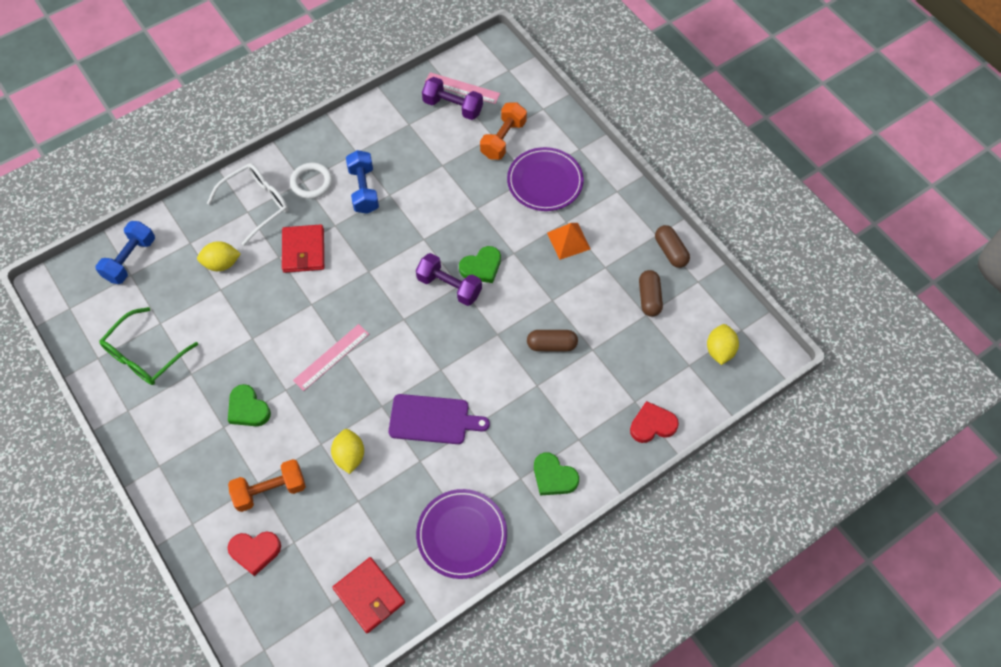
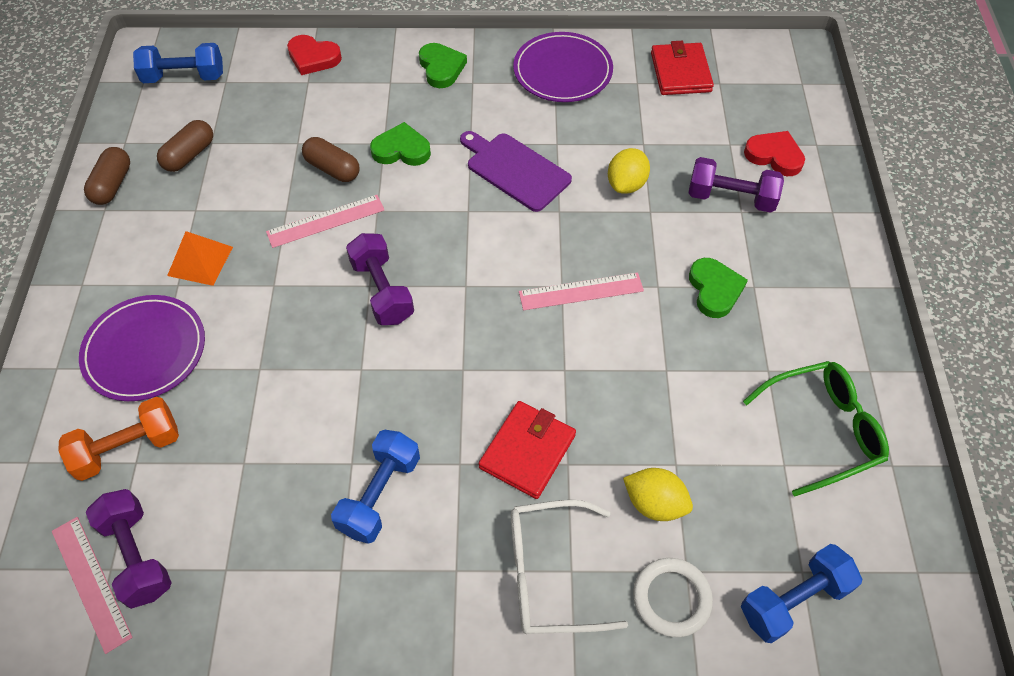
camera: 145 degrees left, 5 degrees down
orange dumbbell [228,459,306,512] -> purple dumbbell [688,157,784,213]
white ring [290,163,332,199] -> white ring moved to [633,558,713,637]
green heart [459,246,501,283] -> green heart moved to [370,122,431,166]
yellow lemon [707,324,739,365] -> blue dumbbell [133,43,223,83]
none -> pink ruler [266,195,385,248]

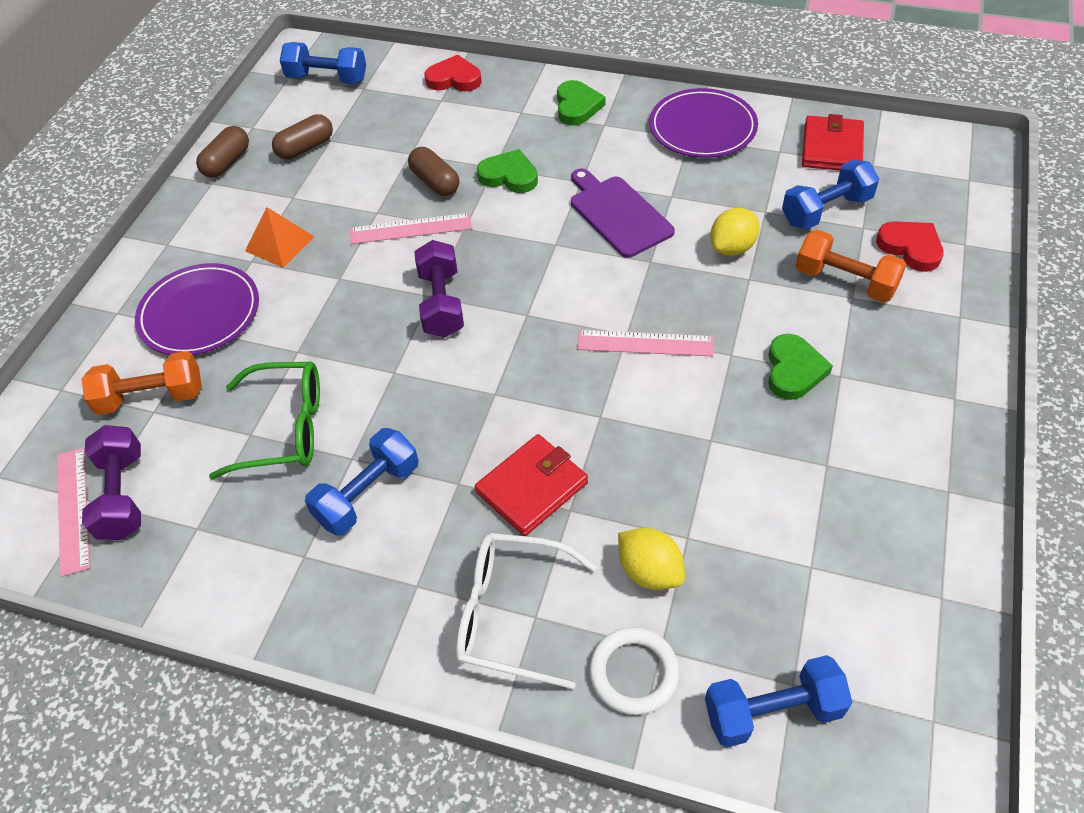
camera: 20 degrees right, 5 degrees down
red heart [287,35,342,75] -> red heart turned 150 degrees clockwise [425,55,482,91]
purple dumbbell [688,157,784,213] -> orange dumbbell [795,230,907,302]
green glasses [743,361,889,497] -> green glasses moved to [209,362,320,479]
none -> blue dumbbell [782,160,879,229]

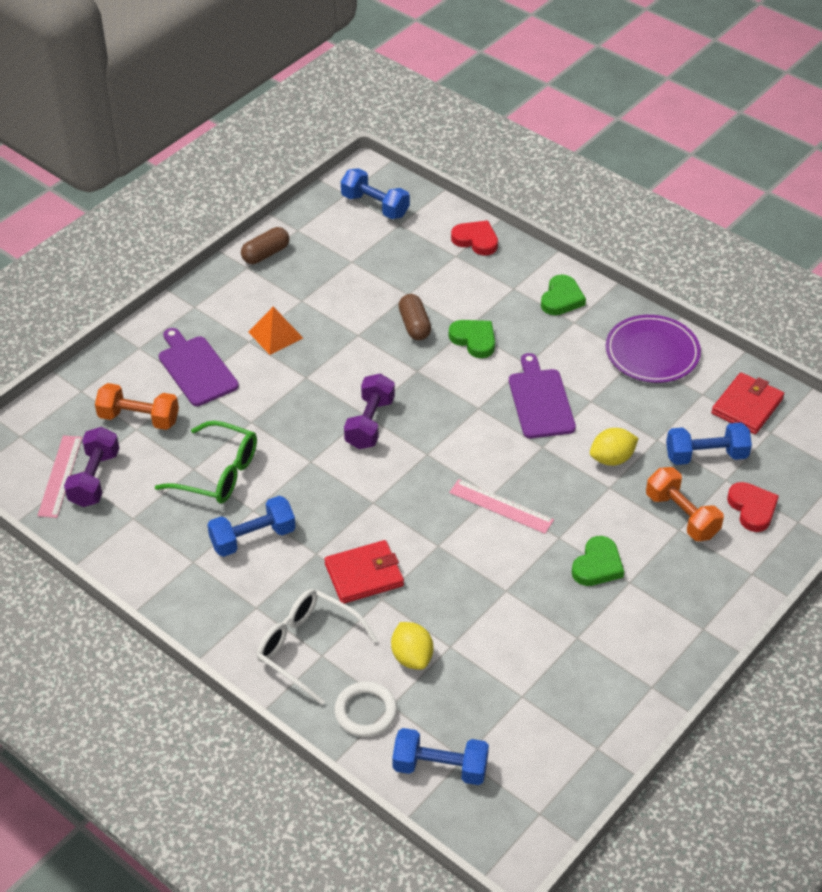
camera: 20 degrees right, 5 degrees down
purple plate [135,263,259,355] -> purple cutting board [159,328,239,406]
brown capsule [272,114,333,160] -> none
pink ruler [350,213,472,244] -> none

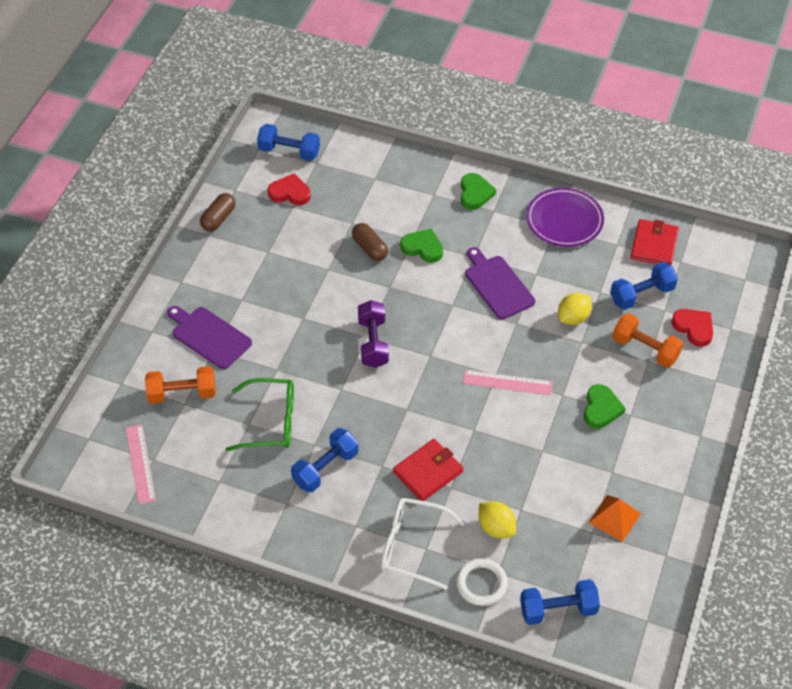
camera: 20 degrees left, 5 degrees up
purple dumbbell [64,427,119,507] -> none
orange pyramid [248,307,303,355] -> orange pyramid moved to [589,495,641,542]
red heart [451,220,498,256] -> red heart moved to [268,173,311,205]

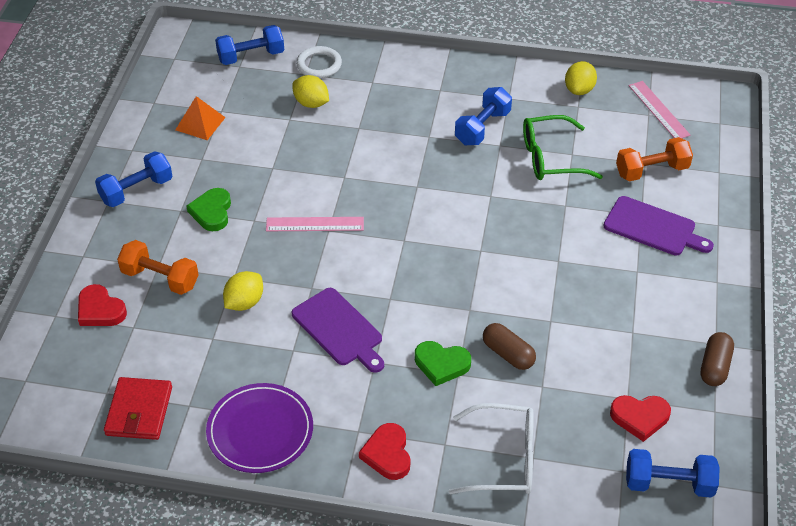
camera: 170 degrees right, 5 degrees down
purple dumbbell [358,300,389,368] -> none
white glasses [381,498,465,590] -> white glasses moved to [449,403,534,494]
red wallet [393,439,463,501] -> none
green heart [461,173,496,210] -> red heart [359,423,410,480]
blue dumbbell [610,262,678,310] -> blue dumbbell moved to [95,151,172,207]
none -> yellow lemon [565,61,597,95]

